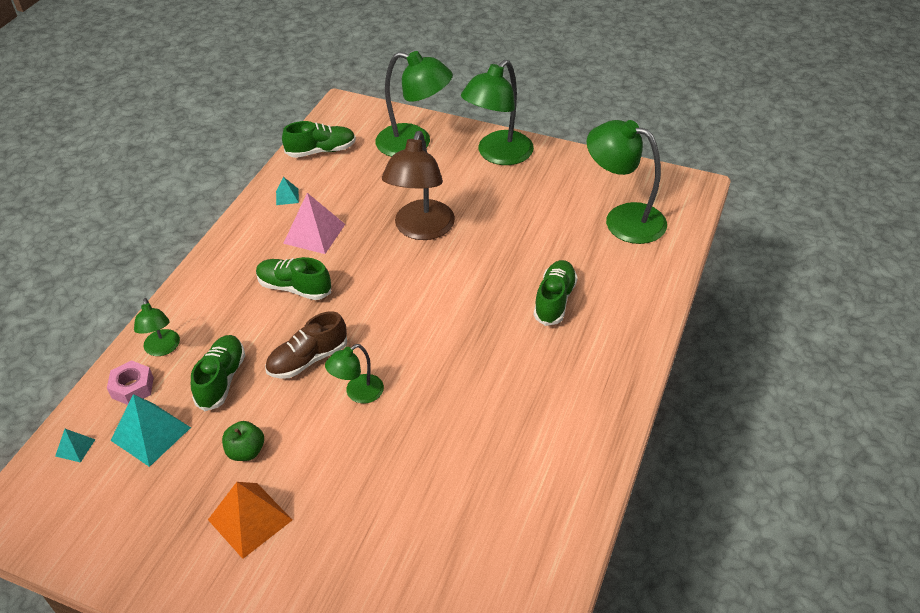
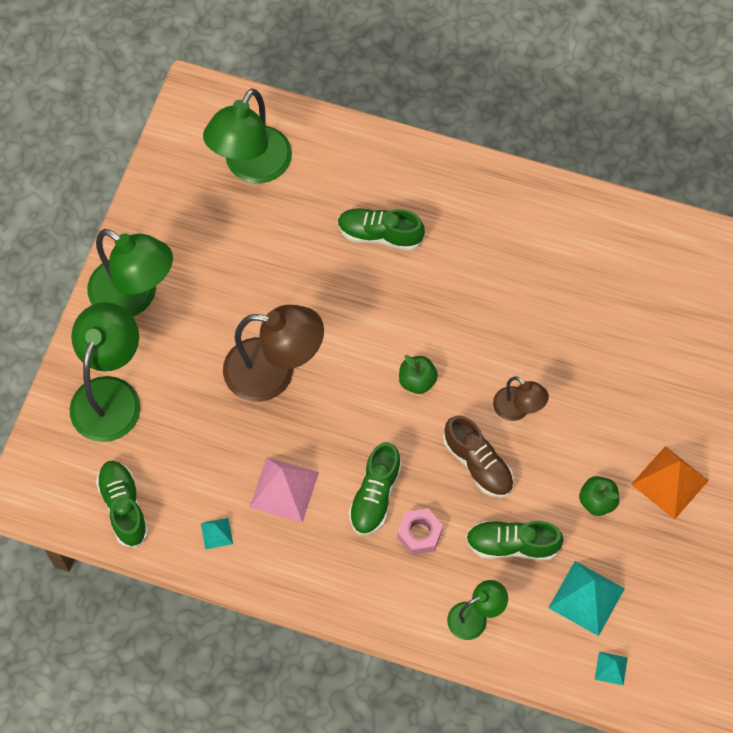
camera: 95 degrees left, 20 degrees up
pink nut [107,360,154,405] -> pink nut moved to [397,508,443,555]
green lamp [325,344,384,404] -> brown lamp [493,377,549,421]
none -> green apple [399,355,438,394]

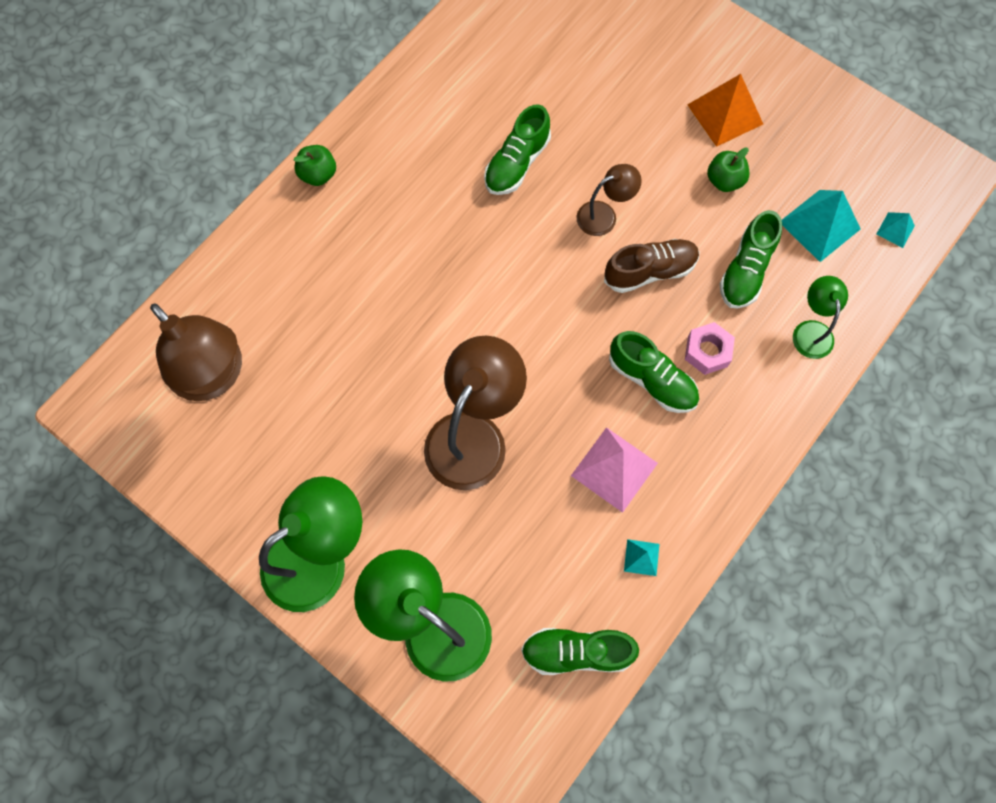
camera: 70 degrees left, 5 degrees up
green lamp [203,88,292,183] -> brown lamp [150,303,242,401]
green shoe [337,208,425,251] -> green shoe moved to [484,104,551,195]
green apple [399,355,438,394] -> green apple moved to [294,145,336,186]

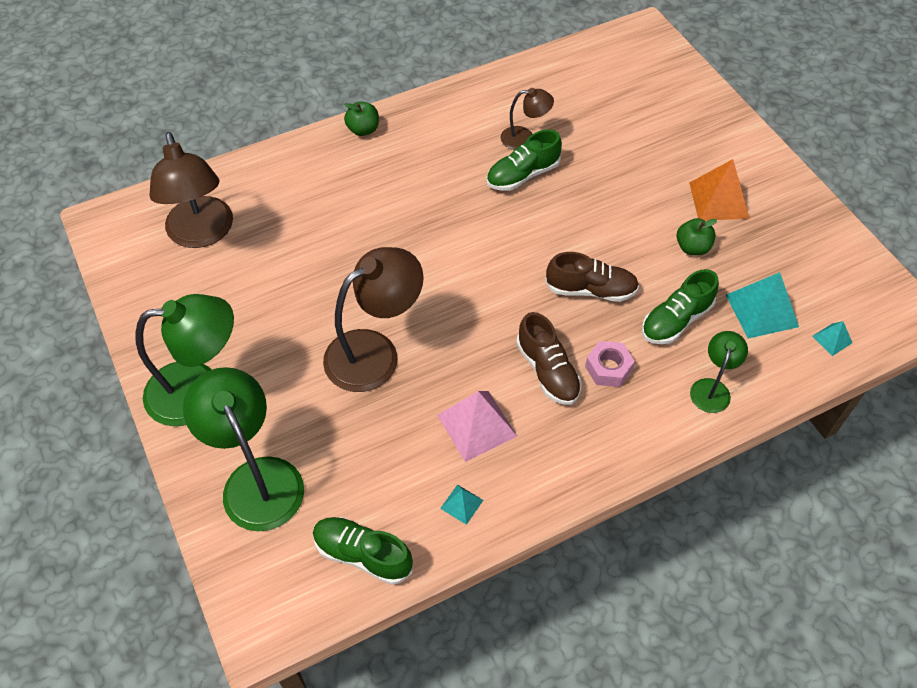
camera: 25 degrees right, 15 degrees down
brown lamp [576,164,642,236] -> brown lamp moved to [500,88,554,150]
green shoe [609,331,699,413] -> brown shoe [516,312,582,405]

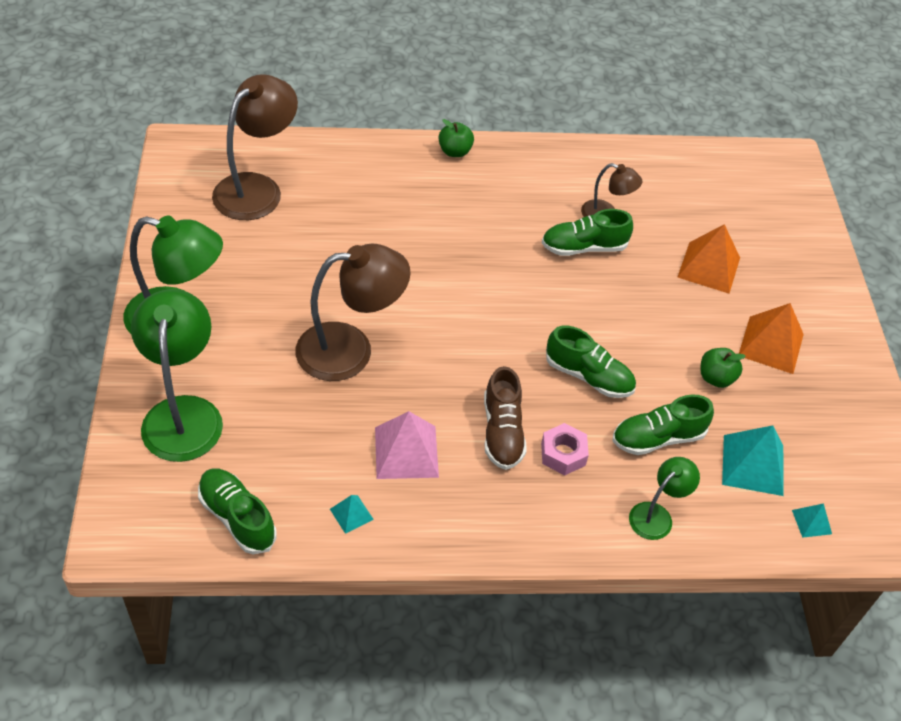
camera: 20 degrees right, 5 degrees down
brown lamp [149,132,233,248] -> brown lamp turned 150 degrees counterclockwise [212,74,298,220]
brown shoe [545,252,639,302] -> green shoe [546,325,636,398]
none -> orange pyramid [677,224,740,294]

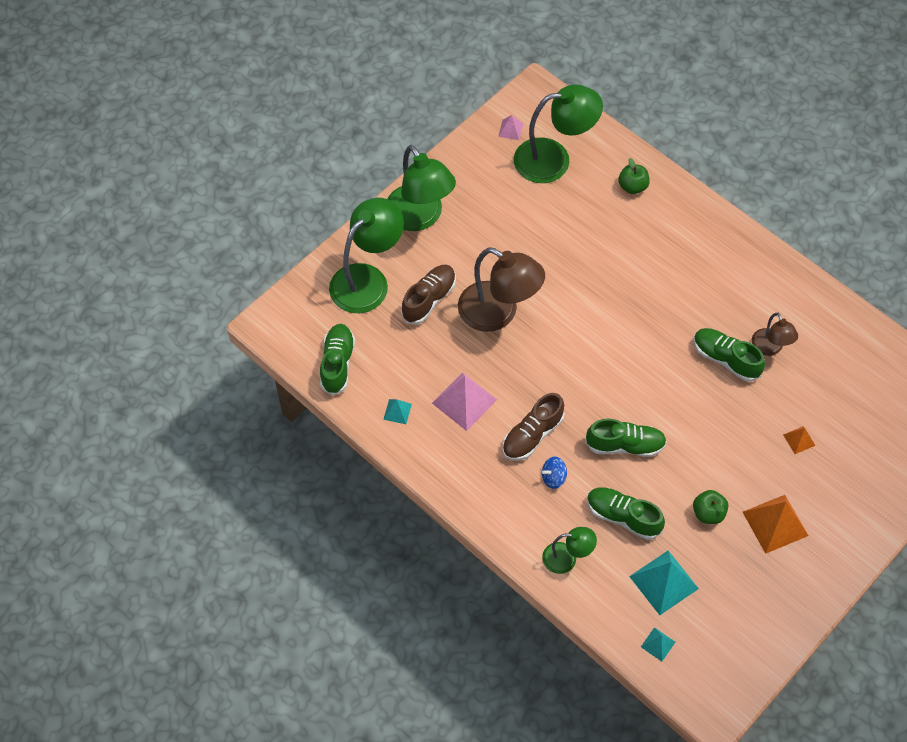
camera: 50 degrees right, 10 degrees up
brown lamp [212,74,298,220] -> green lamp [514,84,603,183]
green apple [439,119,474,157] -> green apple moved to [618,158,650,194]
pink nut [541,423,589,475] -> blue spinning top [542,457,567,489]
green shoe [546,325,636,398] -> green shoe turned 75 degrees counterclockwise [585,418,667,457]
orange pyramid [677,224,740,294] -> orange pyramid [783,426,816,454], size x0.50
none -> brown shoe [401,265,456,324]
none -> pink pyramid [498,115,523,140]

